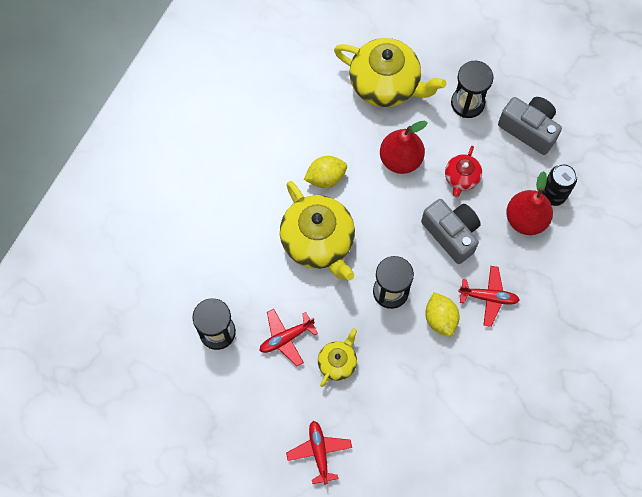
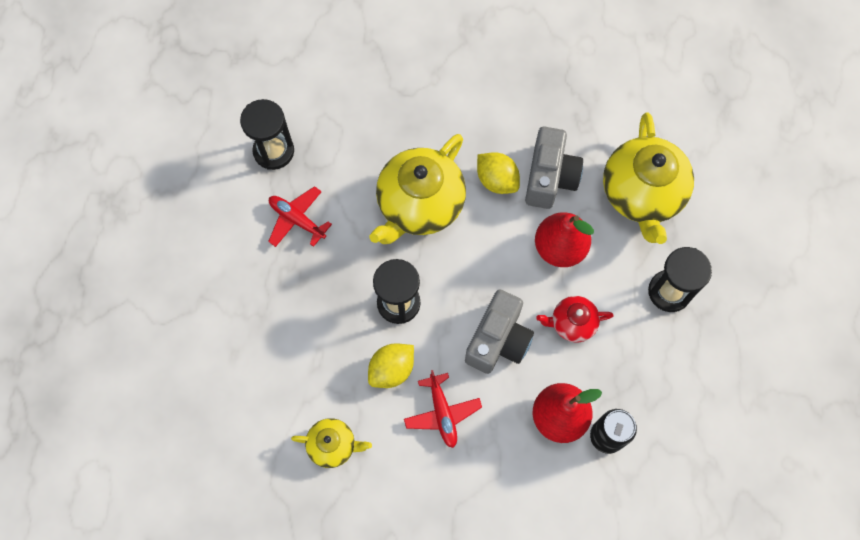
camera: 65 degrees right, 0 degrees up
red plane [286,421,352,485] -> none
yellow teapot [318,328,357,387] -> yellow teapot moved to [291,418,372,468]
grey camera [498,97,562,155] -> grey camera moved to [525,127,583,209]

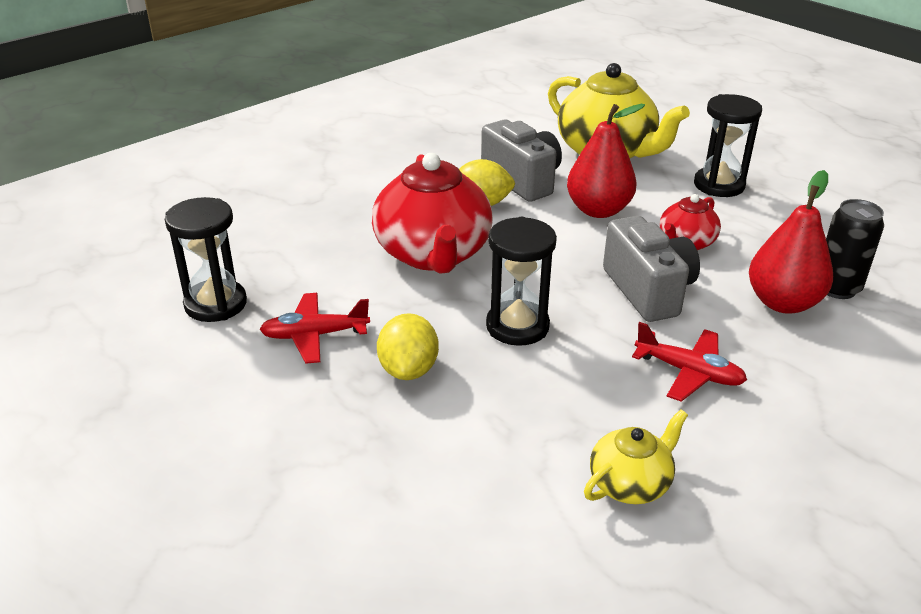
camera: 45 degrees left, 35 degrees down
yellow lemon [368,343,414,388] -> yellow lemon moved to [377,313,439,380]
yellow teapot [370,134,466,244] -> red teapot [372,153,493,274]

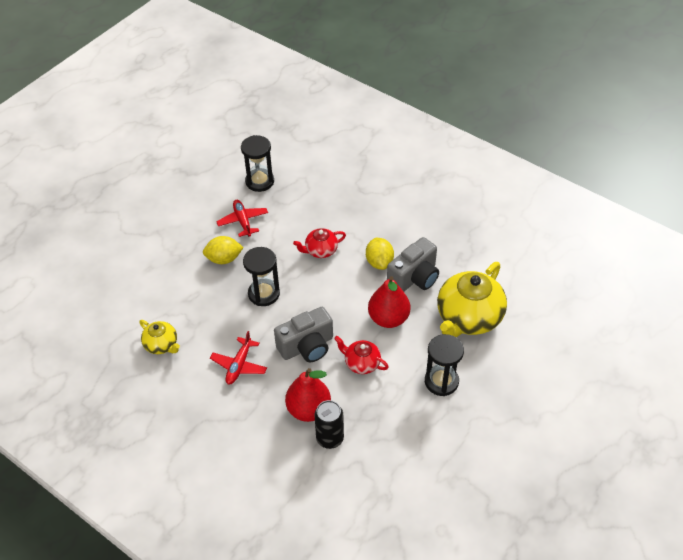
camera: 80 degrees right, 15 degrees up
red teapot [372,153,493,274] -> red teapot [293,228,346,258], size x0.51

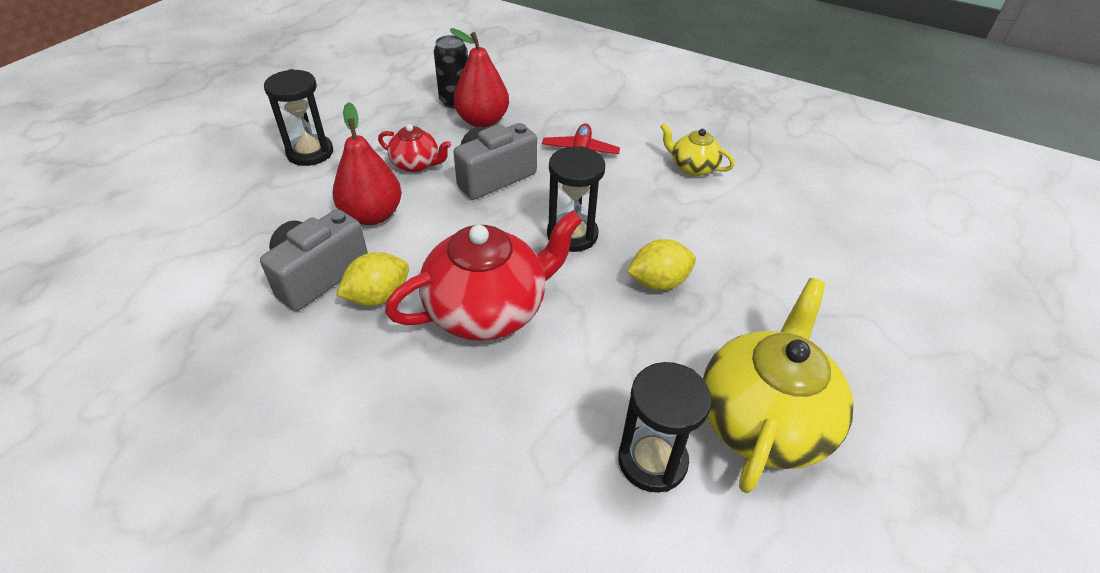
camera: 170 degrees right, 5 degrees down
red plane [216,200,268,237] -> none
red teapot [293,228,346,258] -> red teapot [385,210,582,341], size x1.96
yellow lemon [366,238,394,270] -> yellow lemon turned 75 degrees clockwise [336,252,409,306]
yellow teapot [437,262,507,337] -> yellow teapot moved to [703,278,854,493]

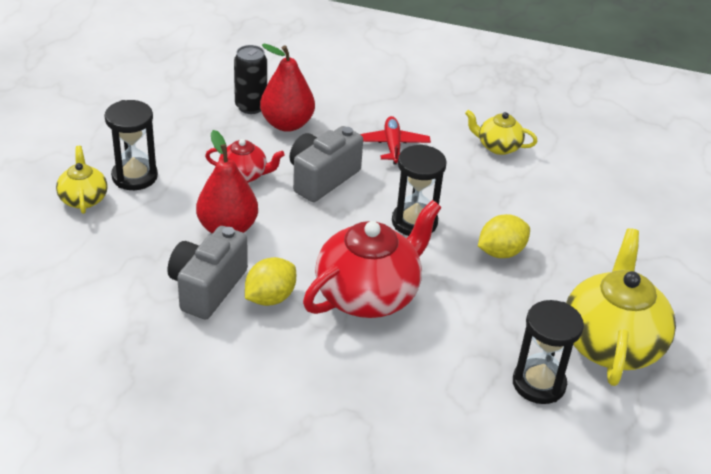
camera: 15 degrees left, 5 degrees down
none -> yellow teapot [56,146,108,214]

